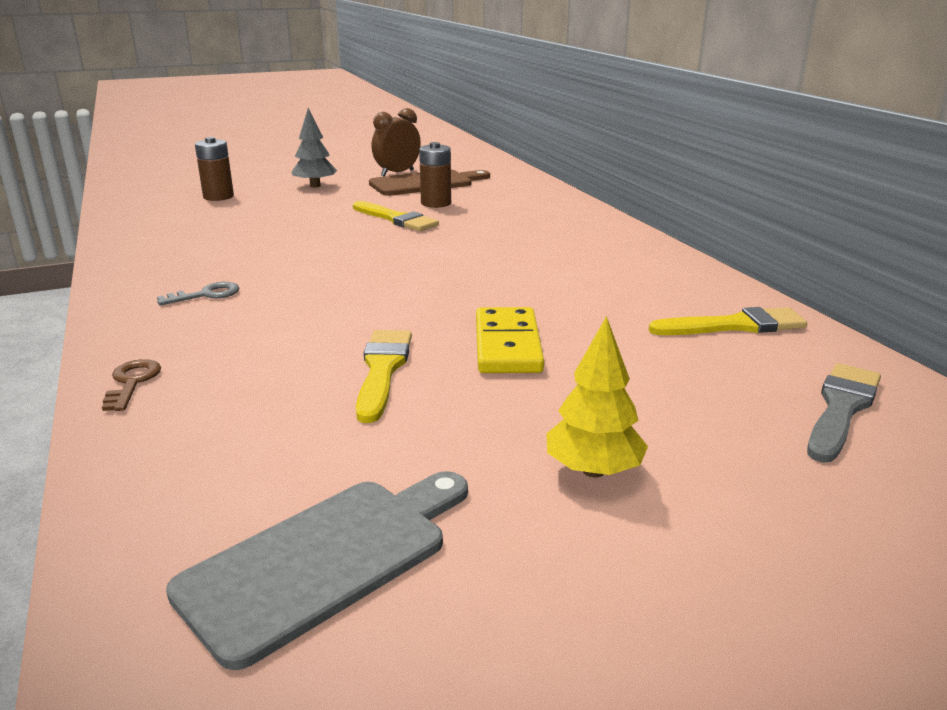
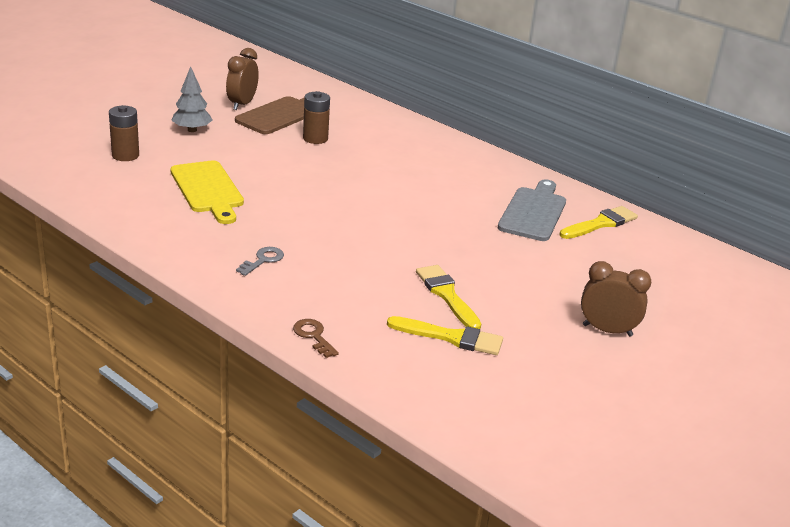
camera: 30 degrees left, 5 degrees up
grey cutting board [166,471,468,670] -> grey cutting board moved to [498,179,566,241]
yellow brush [353,201,439,231] -> yellow brush moved to [387,316,503,355]
yellow domino [476,307,544,373] -> none
yellow tree [546,316,648,477] -> brown clock [581,261,651,337]
grey brush [807,363,881,462] -> none
none -> yellow cutting board [170,160,244,224]

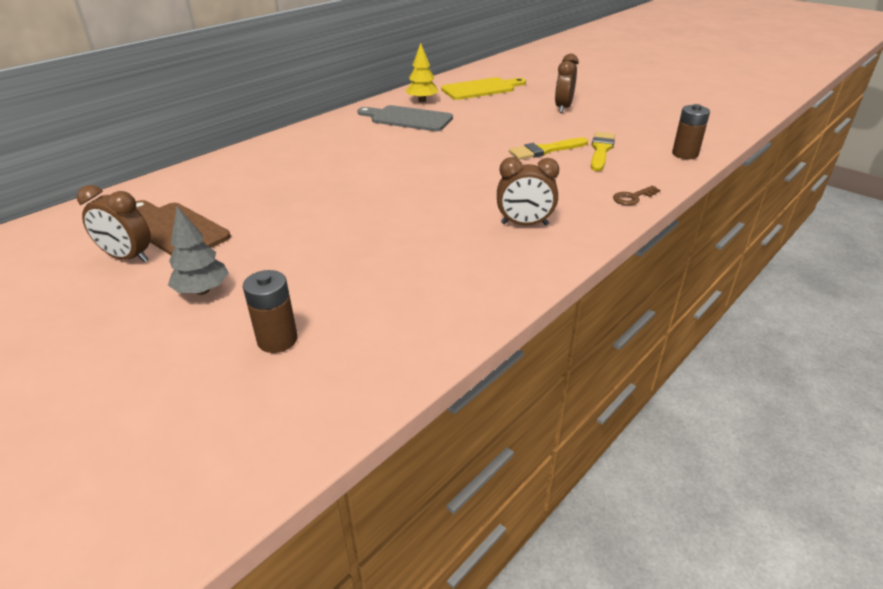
camera: 85 degrees left, 5 degrees up
yellow cutting board [170,160,244,224] -> yellow cutting board moved to [441,77,526,100]
grey key [236,247,284,276] -> brown clock [497,157,559,225]
brown battery [303,91,330,144] -> brown battery moved to [672,104,710,159]
yellow brush [560,206,638,239] -> yellow tree [405,43,438,102]

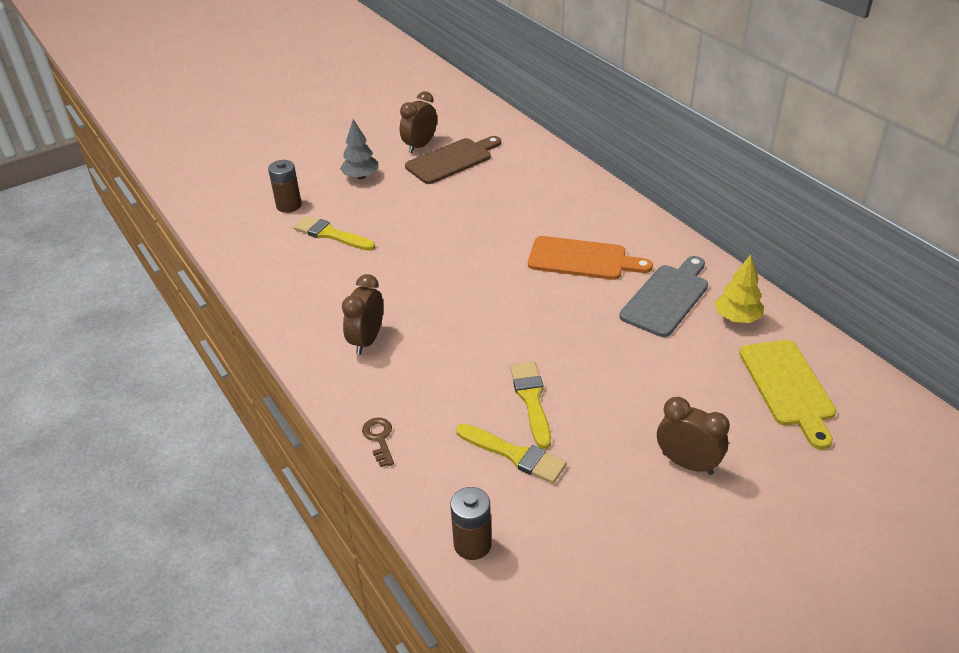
camera: 105 degrees right, 5 degrees up
none -> yellow brush [293,216,375,251]
none -> orange cutting board [528,236,653,280]

